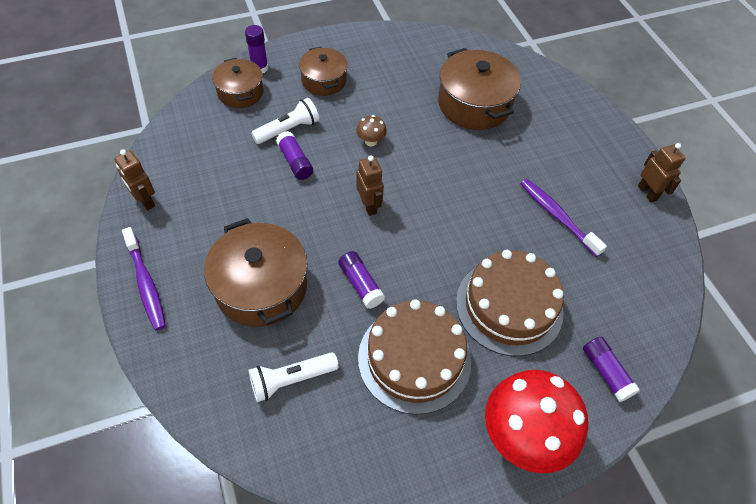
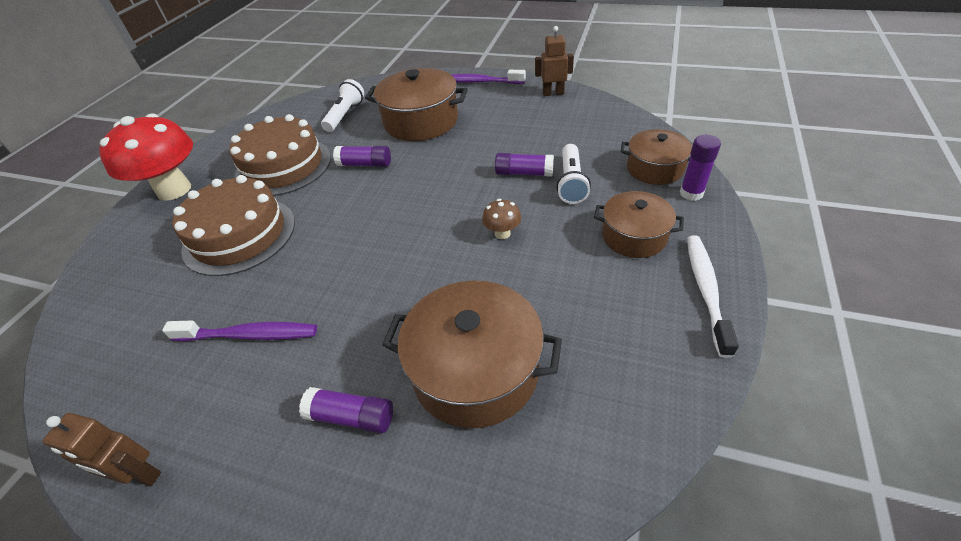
camera: 135 degrees right, 10 degrees down
brown robot [356,155,384,216] -> none
purple glue stick [583,337,640,402] -> purple glue stick moved to [299,387,393,434]
none -> white toothbrush [687,236,739,358]

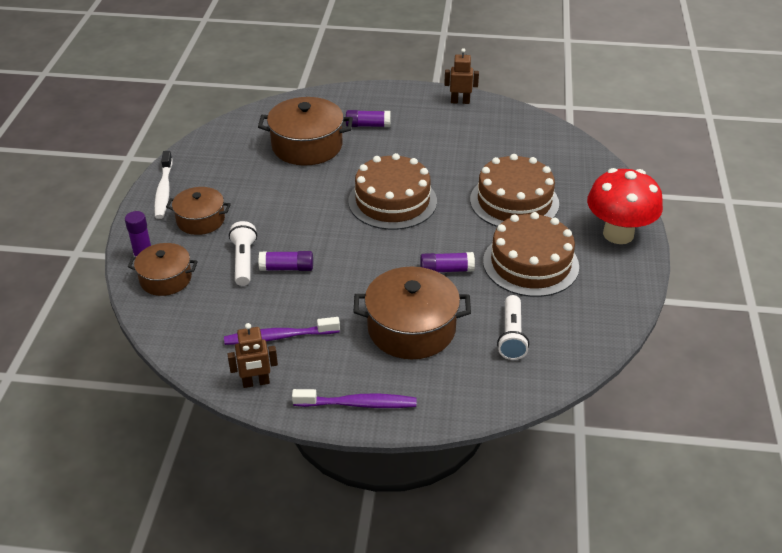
camera: 165 degrees right, 5 degrees down
purple toothbrush [162,321,317,341] -> purple toothbrush moved to [224,317,340,345]
brown mushroom [482,199,521,239] -> none
none -> brown cake [348,153,437,230]

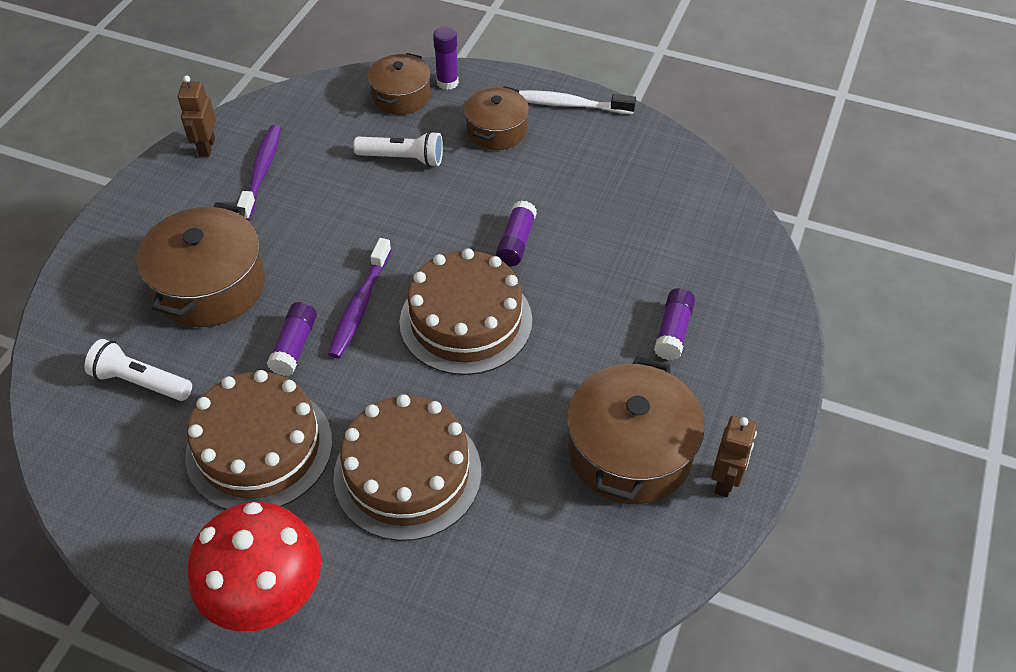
camera: 105 degrees right, 10 degrees up
brown pot [258,97,353,166] -> brown pot moved to [567,356,705,504]
purple glue stick [258,251,313,271] -> purple glue stick moved to [496,200,537,266]
purple toothbrush [292,389,416,408] -> purple toothbrush moved to [328,238,392,358]

